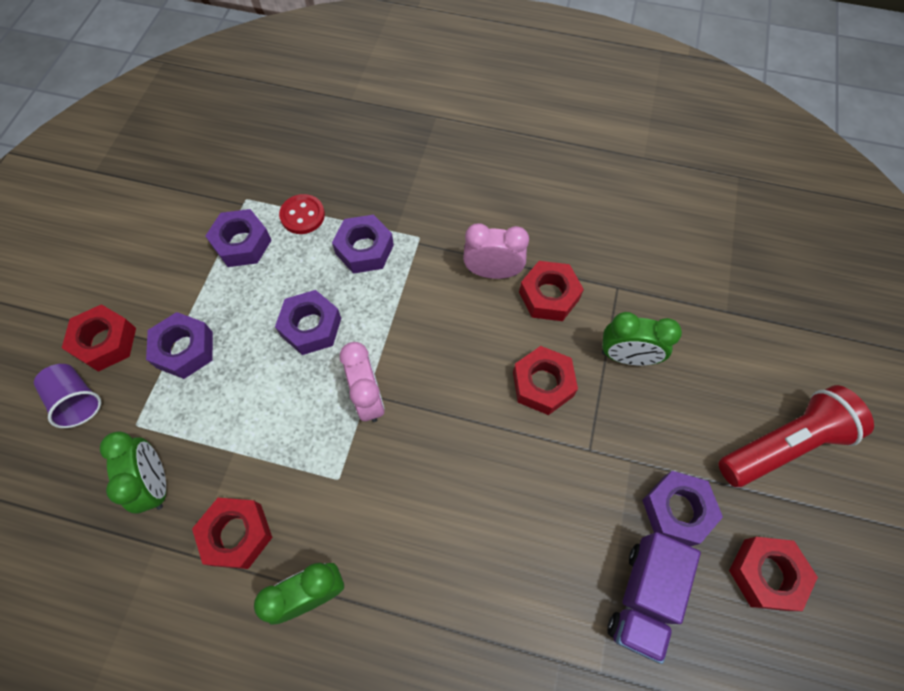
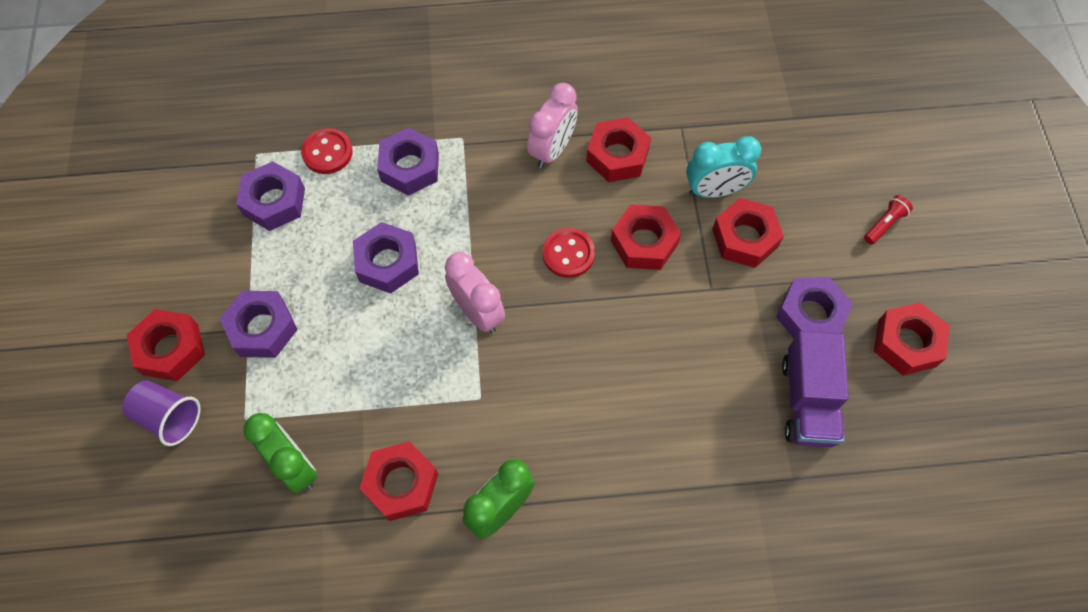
camera: 20 degrees left, 0 degrees up
pink clock [463,223,529,279] -> pink clock turned 135 degrees clockwise [527,83,578,168]
green clock [602,312,682,365] -> turquoise clock [686,136,761,198]
red flashlight [718,385,874,487] -> red flashlight [864,195,913,245], size x0.40
none -> red button [543,228,595,278]
none -> red nut [712,198,784,268]

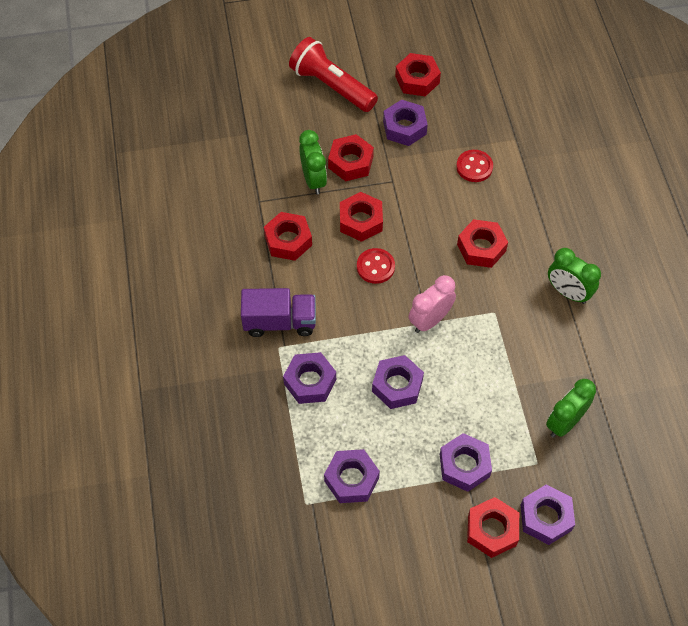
camera: 95 degrees left, 5 degrees down
purple cup [122,380,201,446] -> purple nut [521,485,575,545]
red button [301,128,353,174] -> red button moved to [456,150,493,182]
red nut [359,441,438,521] -> red nut moved to [457,219,508,268]
pink clock [527,83,578,168] -> none
turquoise clock [686,136,761,198] -> green clock [299,130,327,195]
purple truck [782,331,849,447] -> purple truck moved to [241,288,316,337]
red flashlight [864,195,913,245] -> red flashlight [289,37,378,112], size x2.48

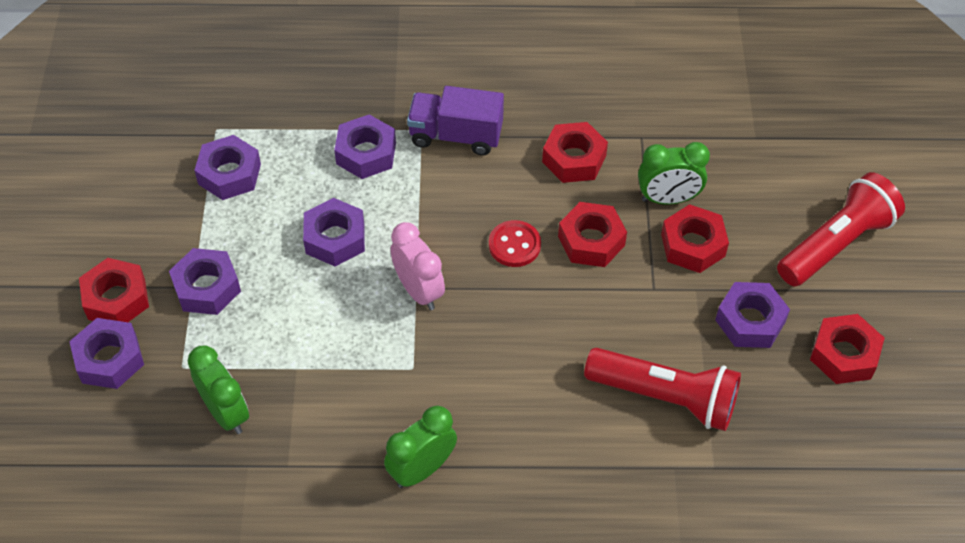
camera: 100 degrees right, 5 degrees down
purple truck [241,288,316,337] -> purple truck turned 90 degrees clockwise [407,86,504,155]
red button [456,150,493,182] -> red flashlight [584,348,741,431]
red nut [457,219,508,268] -> none

